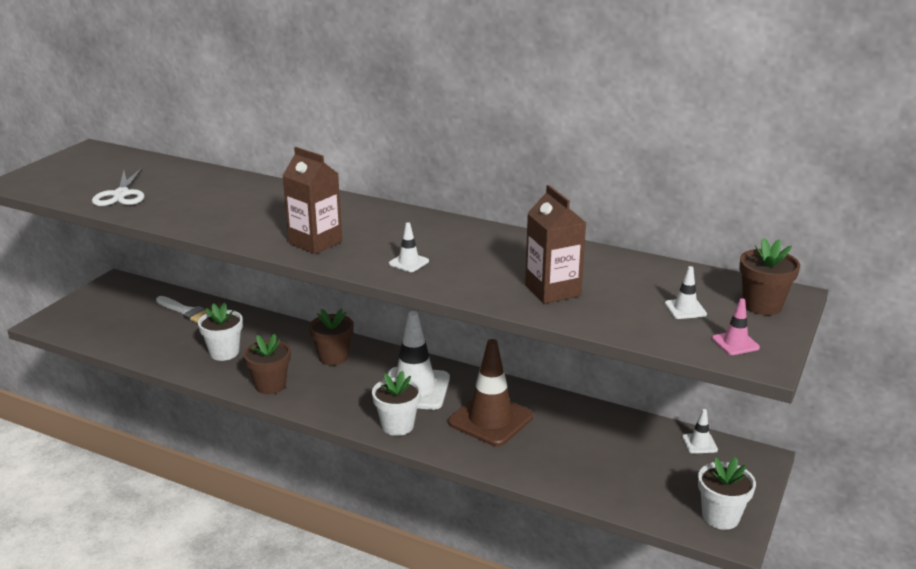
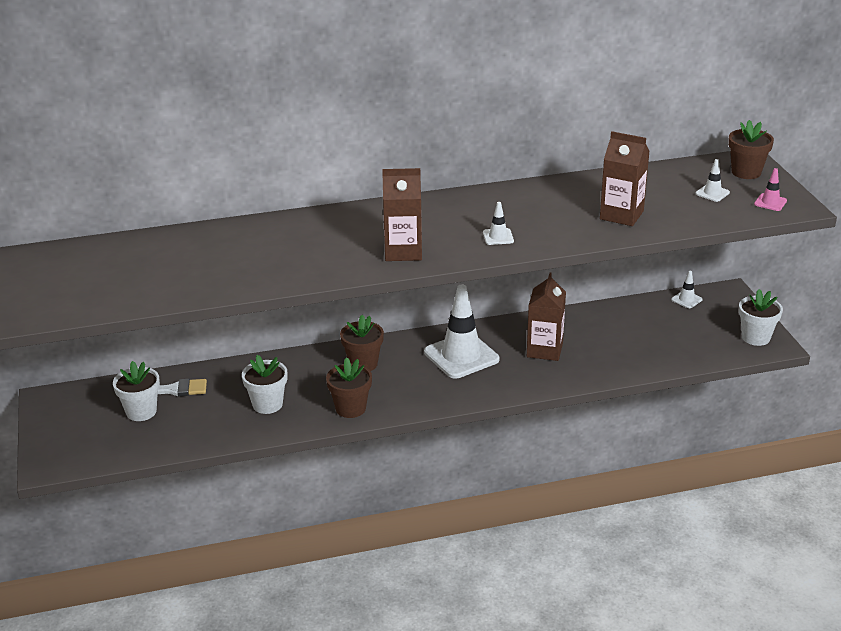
camera: 40 degrees left, 5 degrees up
white scissors [92,168,145,206] -> none
white flower pot [372,371,421,436] -> white flower pot moved to [113,361,160,421]
brown traffic cone [448,339,533,446] -> brown carton [527,272,566,361]

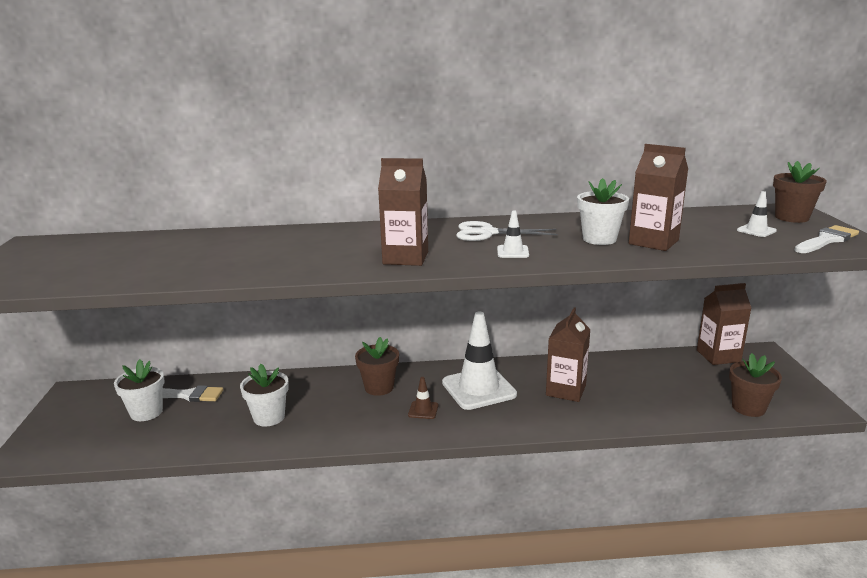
camera: 10 degrees right, 10 degrees down
brown flower pot [326,357,372,418] -> brown flower pot moved to [729,353,782,417]
white traffic cone [671,271,703,308] -> brown carton [697,283,751,365]
white flower pot [739,289,783,346] -> white flower pot moved to [577,178,629,245]
pink traffic cone [754,168,787,211] -> white brush [794,225,859,253]
none -> brown traffic cone [408,377,438,419]
none -> white scissors [456,221,558,241]

